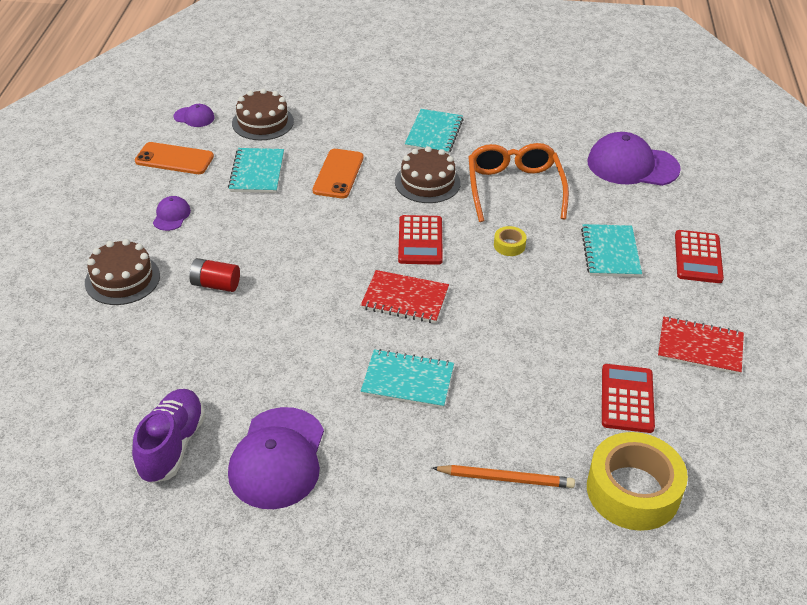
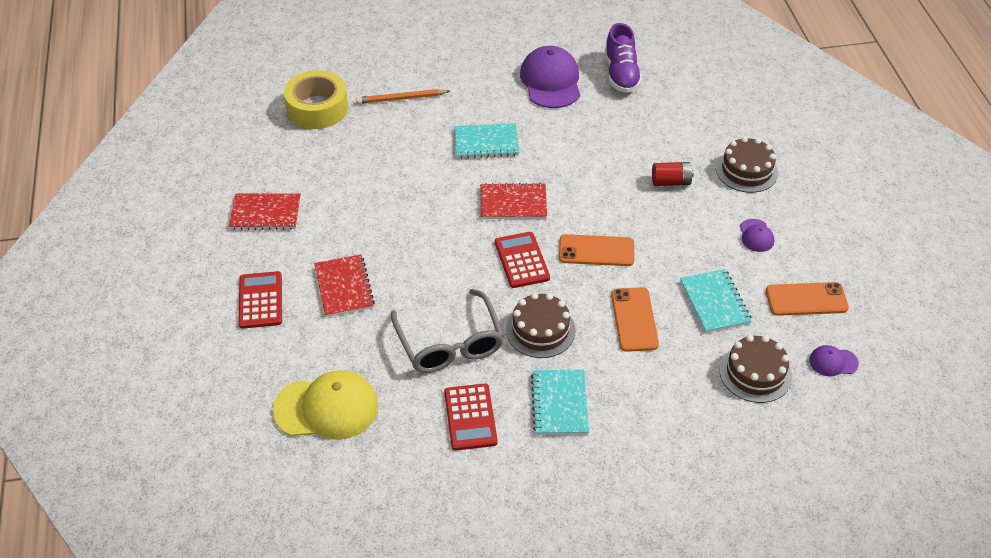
camera: 165 degrees right, 5 degrees up
orange glasses [469,143,569,222] -> grey glasses [391,289,504,373]
yellow tape [494,226,527,256] -> none
turquoise notebook [581,224,642,277] -> red notebook [314,254,375,317]
purple cap [587,132,681,186] -> yellow cap [273,370,379,440]
red calculator [602,364,655,433] -> red calculator moved to [444,383,498,451]
none -> orange phone [559,234,634,266]

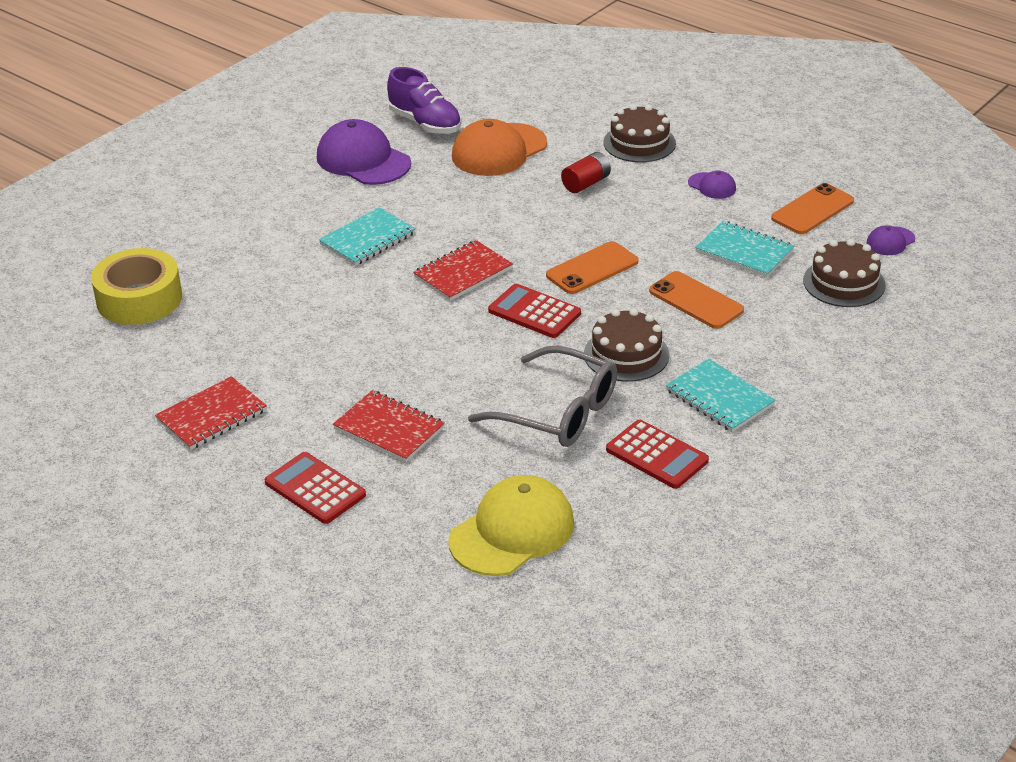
camera: 40 degrees left, 10 degrees down
orange pencil [356,89,450,104] -> none
none -> orange cap [452,119,547,176]

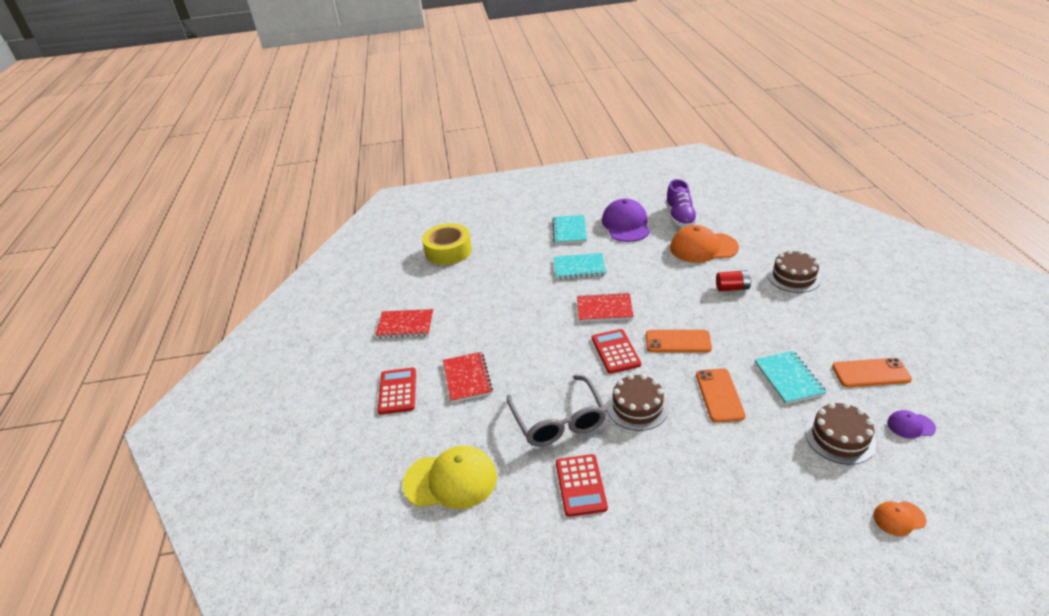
camera: 45 degrees right, 0 degrees up
turquoise notebook [666,359,776,432] -> turquoise notebook moved to [552,215,587,244]
purple cap [688,171,736,199] -> none
none -> orange cap [873,501,926,536]

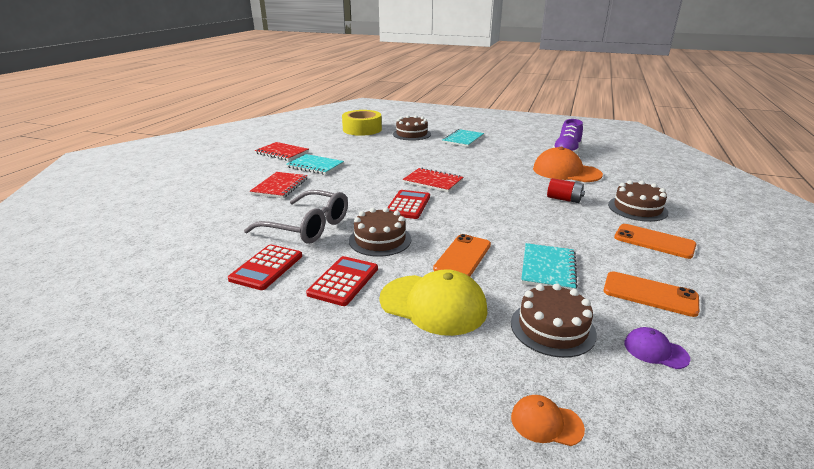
camera: 25 degrees right, 10 degrees down
red calculator [378,368,416,414] -> red calculator moved to [306,256,378,306]
yellow cap [403,446,497,509] -> yellow cap moved to [379,269,487,336]
grey glasses [507,375,607,446] -> grey glasses turned 75 degrees counterclockwise [244,190,348,244]
turquoise notebook [554,253,606,279] -> turquoise notebook moved to [286,154,344,175]
purple cap [602,198,650,242] -> none
orange phone [646,330,712,353] -> orange phone moved to [614,224,696,259]
none -> brown cake [393,115,431,140]

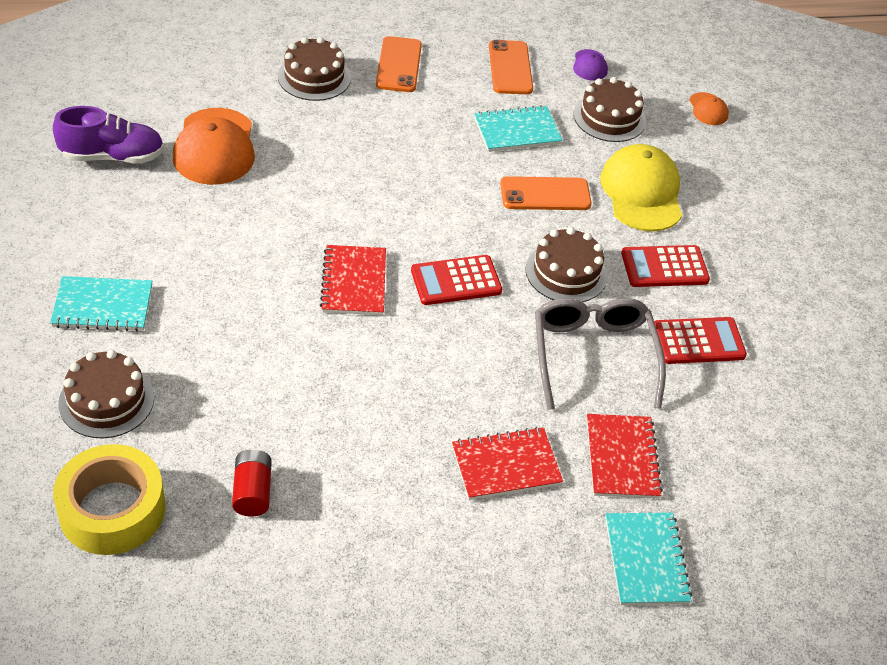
camera: 125 degrees left, 20 degrees up
red notebook [255,142,309,161] -> red notebook moved to [587,414,663,499]
turquoise notebook [286,154,344,175] -> turquoise notebook moved to [605,513,692,605]
red battery [547,178,585,203] -> red battery moved to [232,449,272,516]

